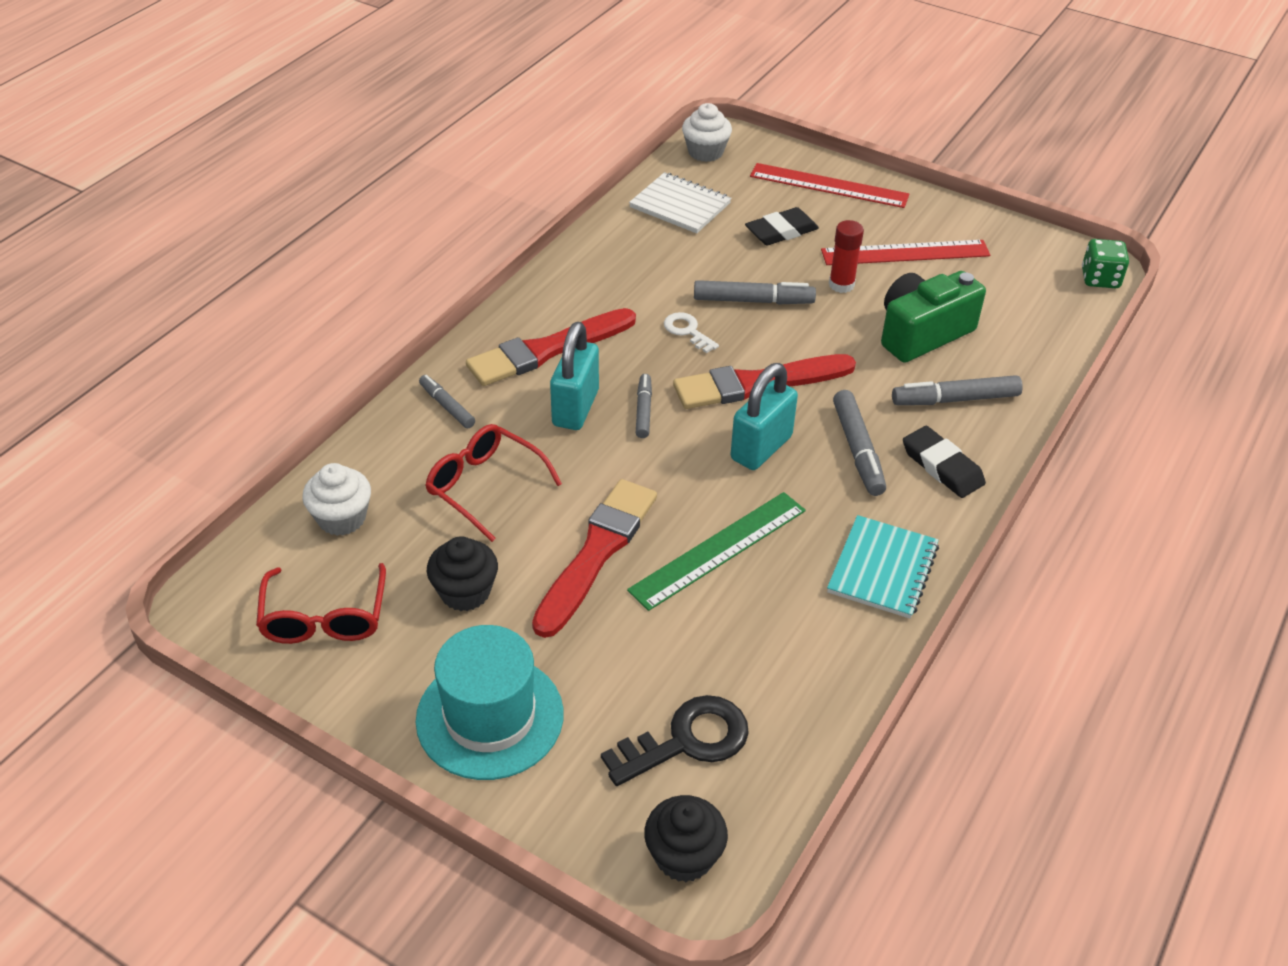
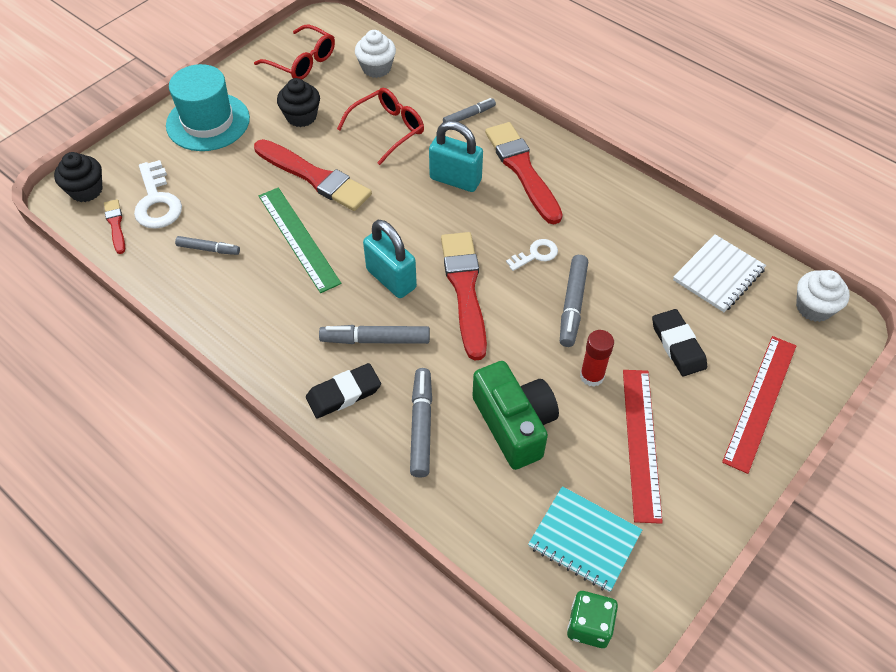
camera: 100 degrees right, 10 degrees up
red glasses [256,563,386,644] -> red glasses turned 150 degrees counterclockwise [254,24,335,79]
black key [601,695,749,786] -> white key [134,160,182,229]
grey marker [636,374,652,438] -> grey marker moved to [175,236,240,255]
turquoise notebook [827,515,939,619] -> turquoise notebook moved to [528,486,642,592]
none -> red brush [104,199,125,254]

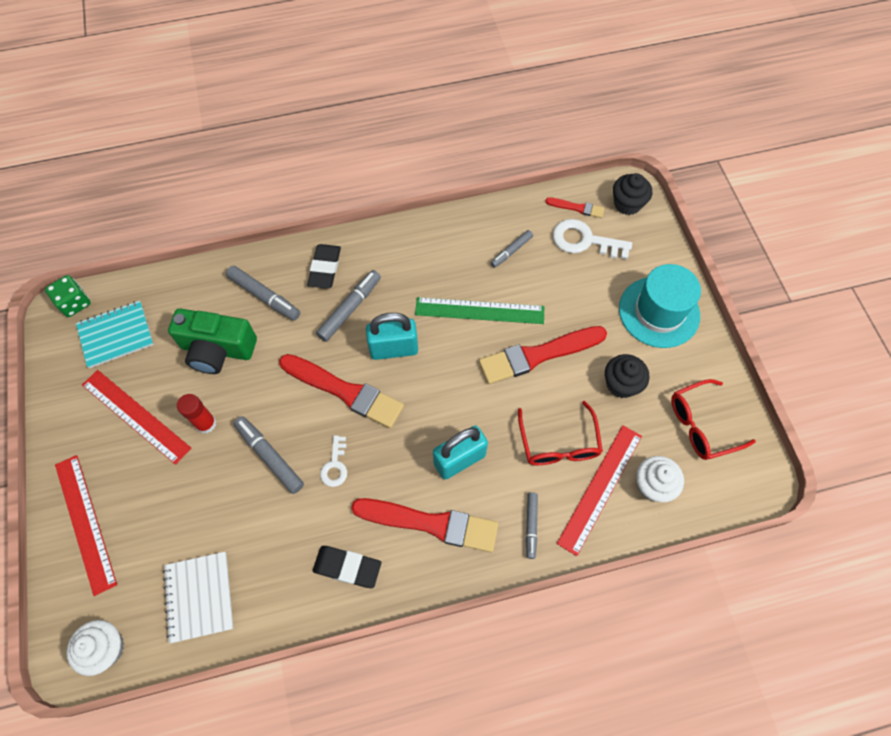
camera: 125 degrees right, 10 degrees up
black eraser [652,309,707,376] -> black eraser moved to [313,546,381,588]
none -> red ruler [557,425,642,556]

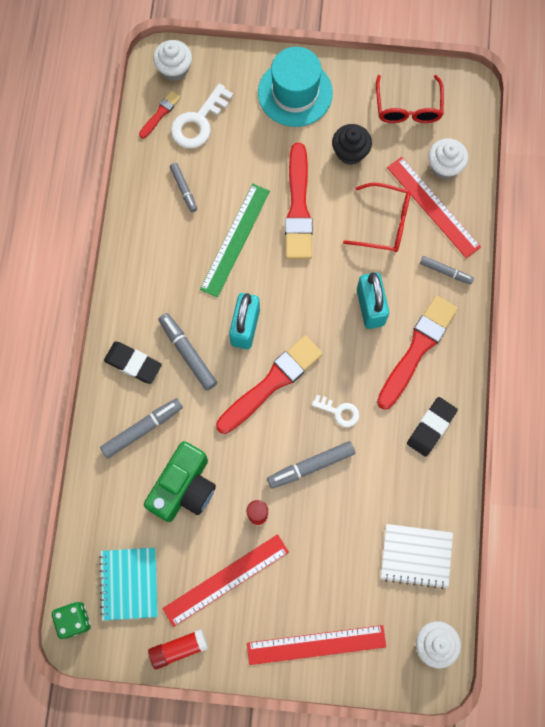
camera: 70 degrees left, 10 degrees up
black cupcake [613,173,652,215] -> white cupcake [153,40,192,81]
none -> red glue stick [148,629,208,669]

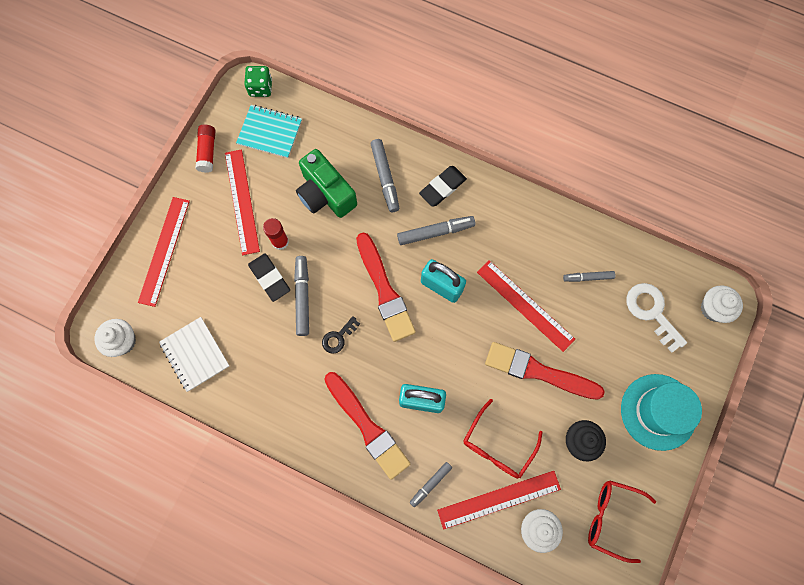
camera: 110 degrees right, 0 degrees up
red brush [139,90,181,139] -> none
green ruler [200,184,270,297] -> red ruler [477,260,575,352]
white key [312,395,359,427] -> black key [322,316,360,354]
white notebook [381,524,453,589] -> white notebook turned 60 degrees counterclockwise [159,317,229,392]
black eraser [407,397,458,457] -> black eraser moved to [248,253,290,302]

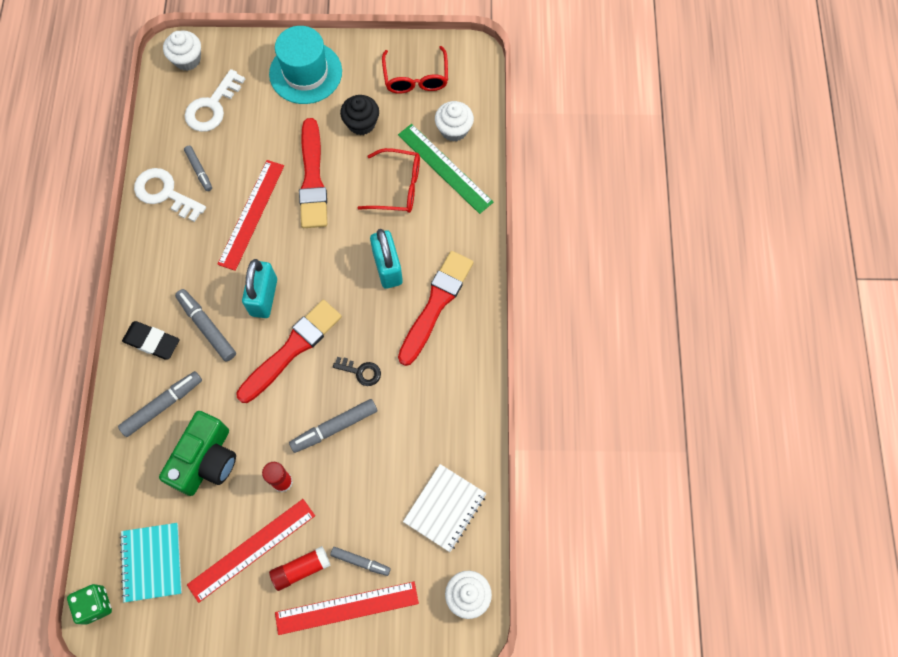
camera: 115 degrees left, 5 degrees down
red glue stick [195,125,215,173] -> red glue stick moved to [269,546,331,591]
black eraser [248,253,290,302] -> none
grey marker [409,462,452,507] -> grey marker moved to [330,547,391,576]
red ruler [437,471,561,529] -> green ruler [398,124,493,214]
none -> white key [134,168,206,222]

